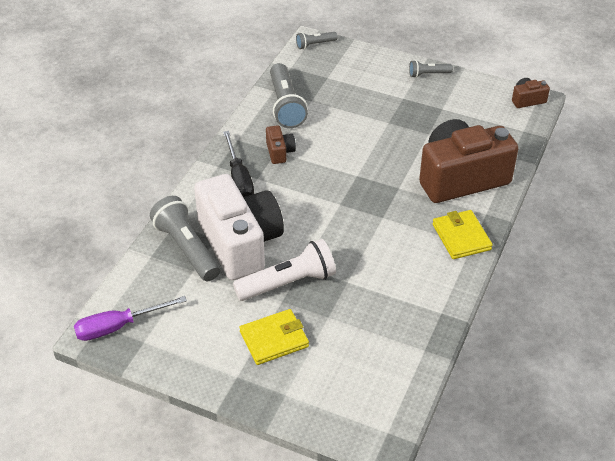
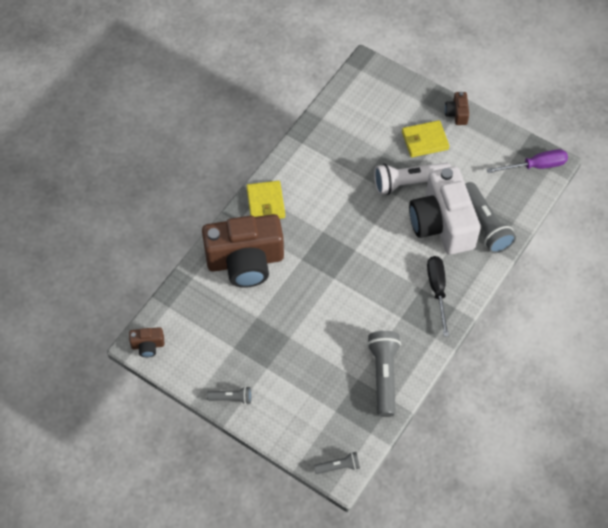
camera: 170 degrees left, 15 degrees up
brown camera [266,125,296,164] -> brown camera moved to [445,92,469,125]

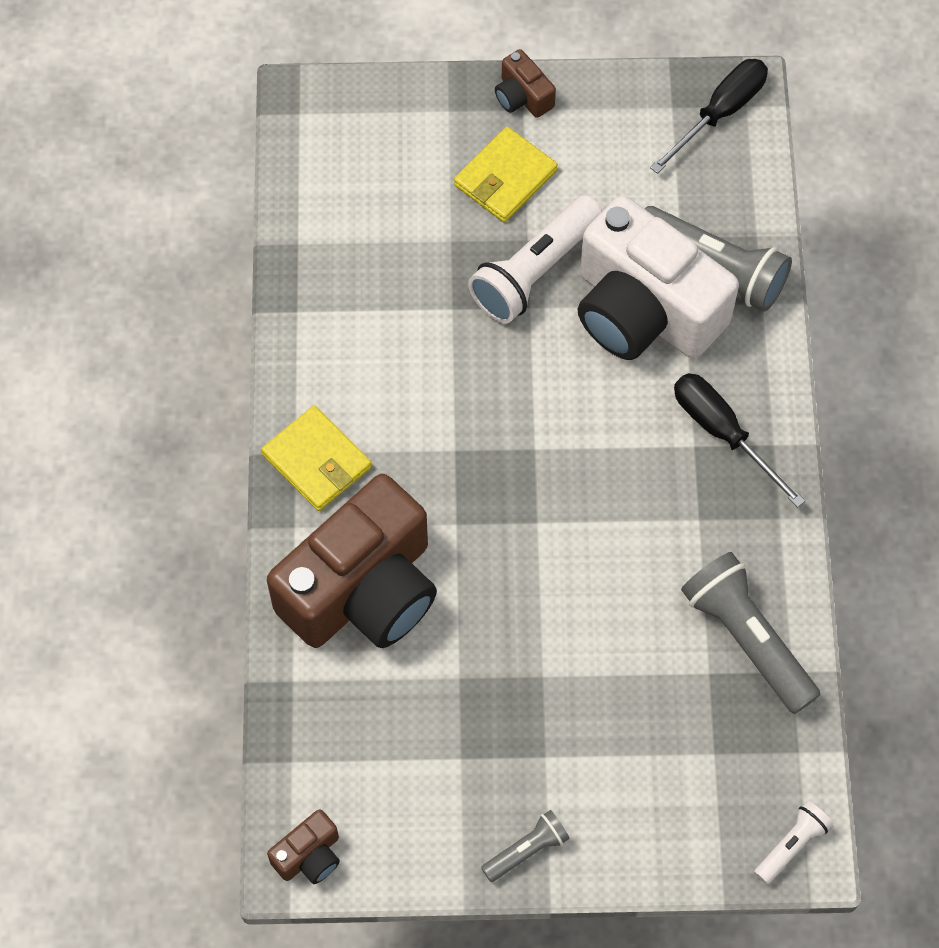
camera: 35 degrees left, 5 degrees up
grey flashlight [314,452,360,474] -> white flashlight [754,801,833,884]
purple screwdriver [487,149,568,173] -> black screwdriver [650,59,768,174]

